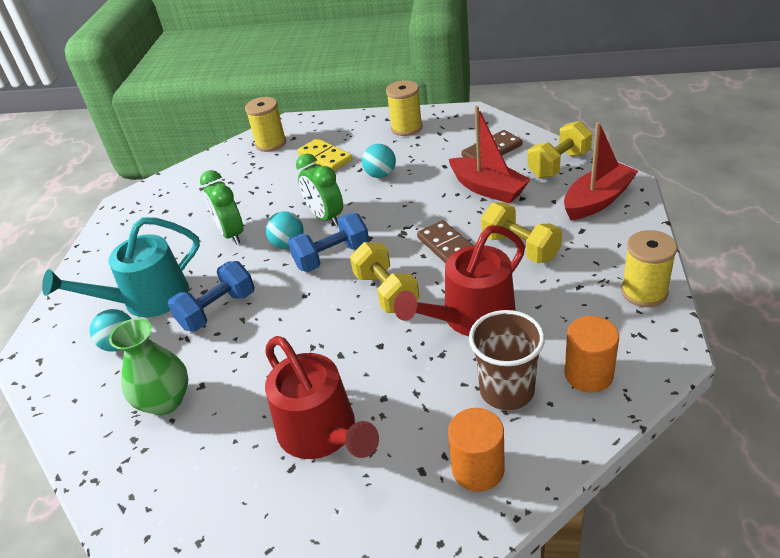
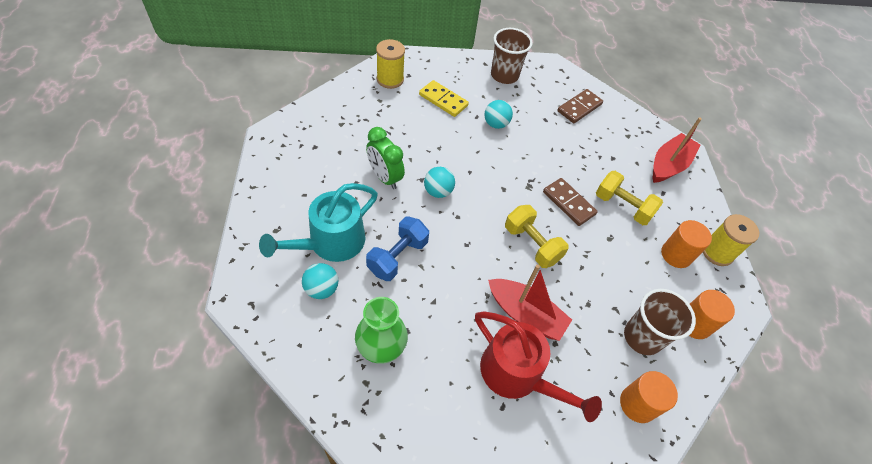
camera: 20 degrees left, 15 degrees up
blue dumbbell [288,213,370,272] -> none
green clock [296,153,343,226] -> none
yellow spool [386,80,423,136] -> brown cup [491,28,533,84]
red watering can [394,225,525,336] -> none
red boat [449,106,531,203] -> red boat moved to [488,265,572,341]
yellow dumbbell [527,121,592,178] -> none
none -> orange cylinder [661,220,712,268]

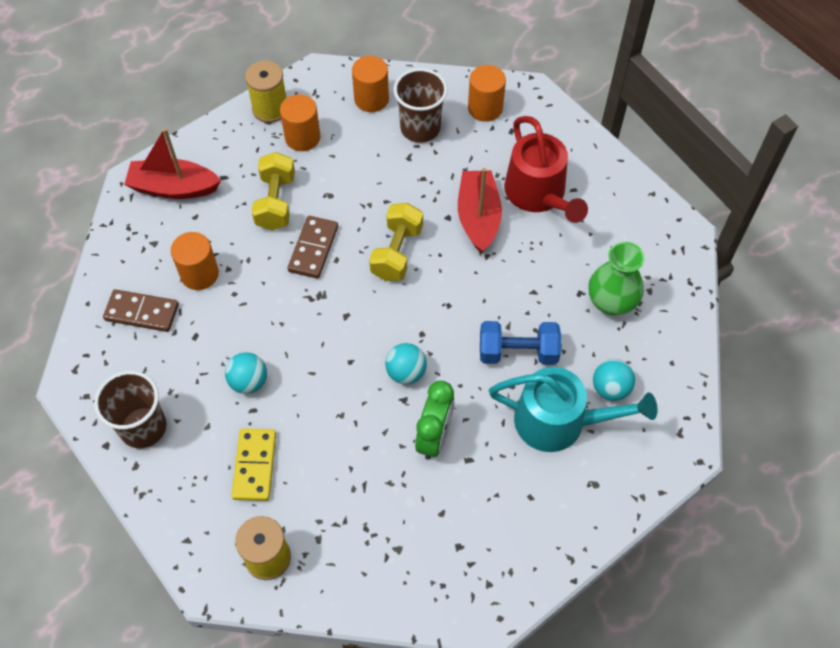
camera: 120 degrees left, 5 degrees up
red watering can [475,312,602,422] -> red watering can turned 150 degrees clockwise [504,116,588,223]
none -> orange cylinder [171,232,219,290]

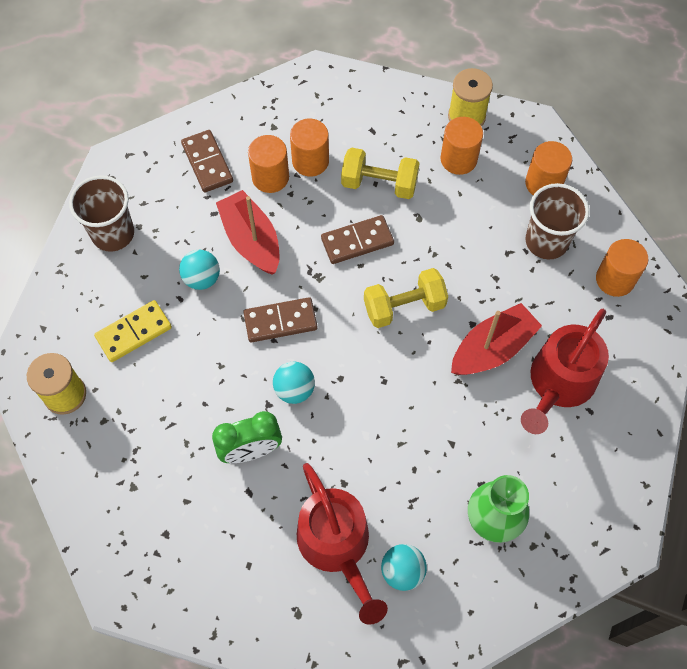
camera: 55 degrees right, 5 degrees up
red boat [124,128,221,199] -> red boat moved to [216,190,280,275]
yellow dumbbell [252,152,295,230] -> yellow dumbbell turned 45 degrees clockwise [341,147,420,199]
blue dumbbell [480,321,561,365] -> none
turquoise watering can [489,367,657,452] -> red watering can [297,463,388,625]
none -> brown domino [243,297,317,342]
none -> orange cylinder [290,119,329,177]

